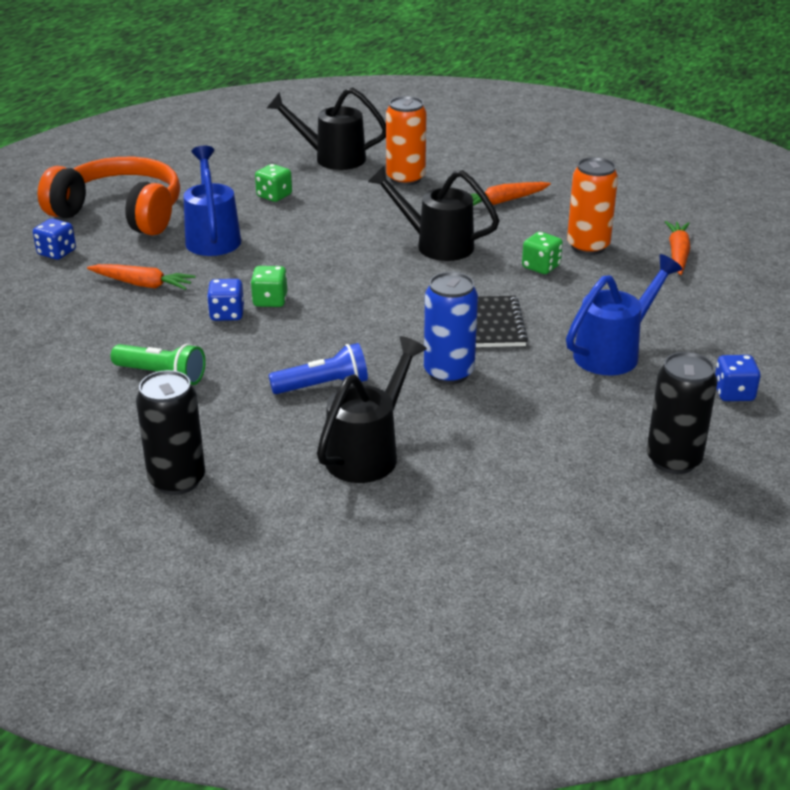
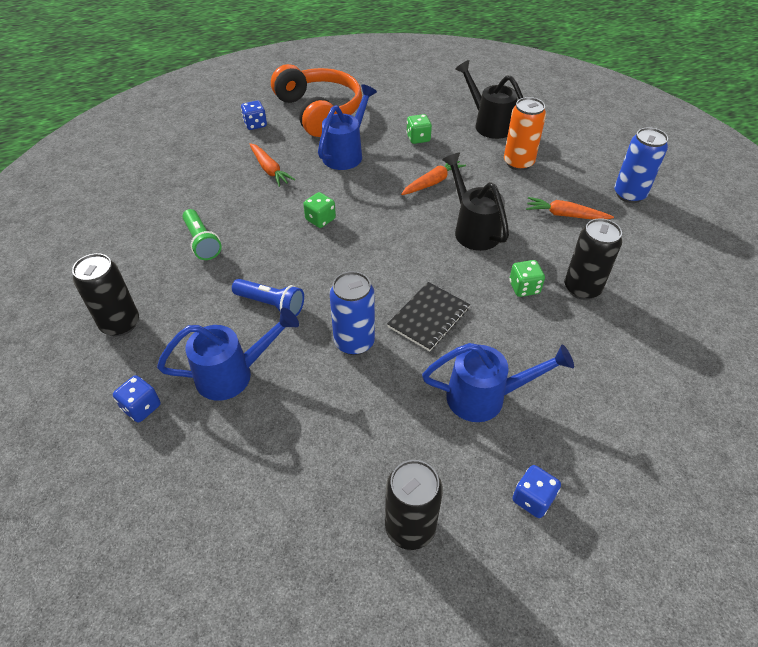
camera: 40 degrees right, 15 degrees up
blue dice [207,279,244,321] -> blue dice moved to [113,375,161,422]
black watering can [317,336,427,483] -> blue watering can [157,308,299,401]
orange can [567,157,618,255] -> black can [565,218,622,300]
orange carrot [665,221,690,275] -> orange carrot moved to [401,161,466,195]
none -> blue can [614,127,668,203]

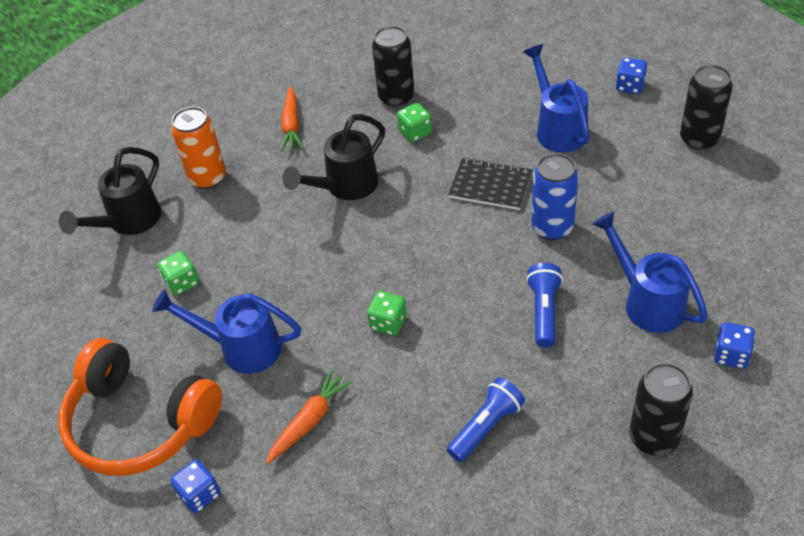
camera: 105 degrees left, 0 degrees up
green flashlight [182,209,222,260] -> blue flashlight [447,377,525,462]
orange headphones [271,64,362,137] -> orange headphones turned 105 degrees counterclockwise [58,338,222,476]
orange carrot [401,161,466,195] -> none
blue can [614,127,668,203] -> none

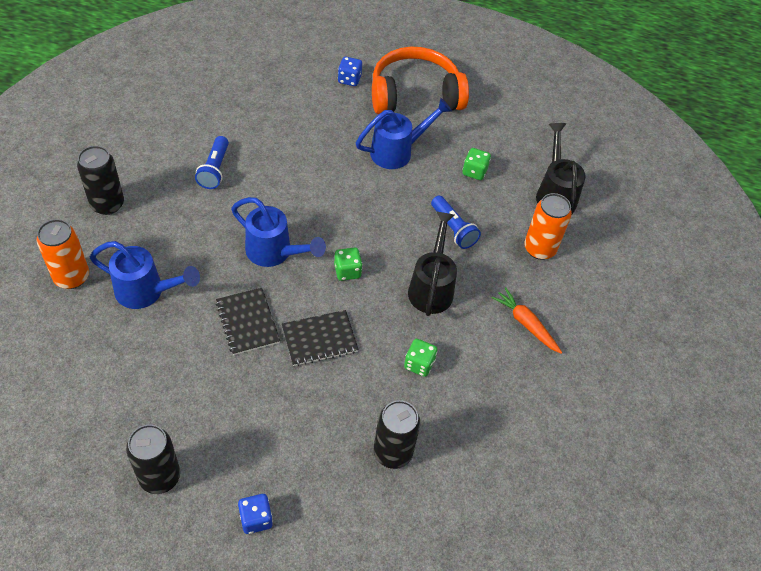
camera: 135 degrees right, 5 degrees up
orange carrot [266,370,352,464] -> none
green dice [367,291,407,336] -> green dice moved to [334,247,363,281]
black can [372,26,415,107] -> black can moved to [374,400,421,469]
blue watering can [523,44,590,153] -> blue watering can moved to [231,197,326,267]
blue flashlight [526,263,563,348] -> blue flashlight moved to [431,196,481,249]
blue can [531,153,579,240] -> black notebook [216,288,280,355]
blue dice [714,322,755,369] -> orange can [37,219,89,289]

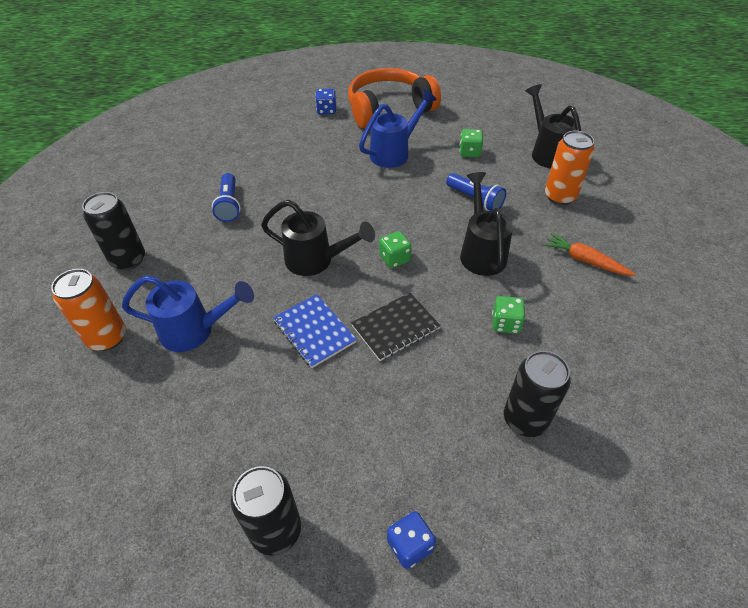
camera: 10 degrees left, 5 degrees down
black notebook [216,288,280,355] -> blue notebook [273,294,357,368]
blue watering can [231,197,326,267] -> black watering can [261,200,375,276]

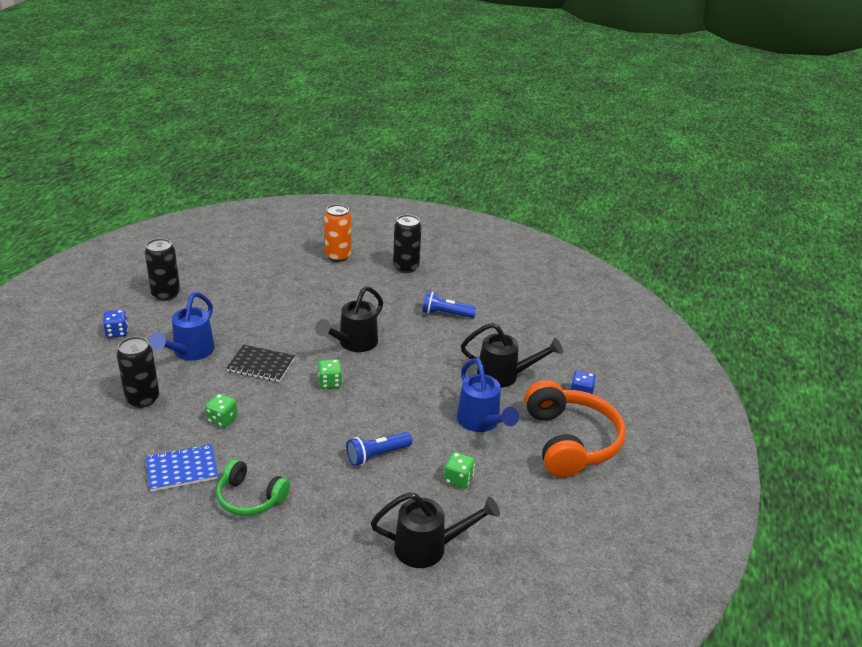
camera: 105 degrees right, 15 degrees down
blue watering can [122,275,254,352] -> blue watering can moved to [149,292,215,361]
blue notebook [273,294,357,368] -> blue notebook moved to [146,444,218,492]
black notebook [351,293,441,361] -> black notebook turned 60 degrees counterclockwise [226,345,295,382]
black watering can [460,172,513,276] -> black watering can moved to [461,323,563,388]
orange carrot [544,233,636,276] -> green headphones [216,459,290,516]
orange can [545,131,594,205] -> none

